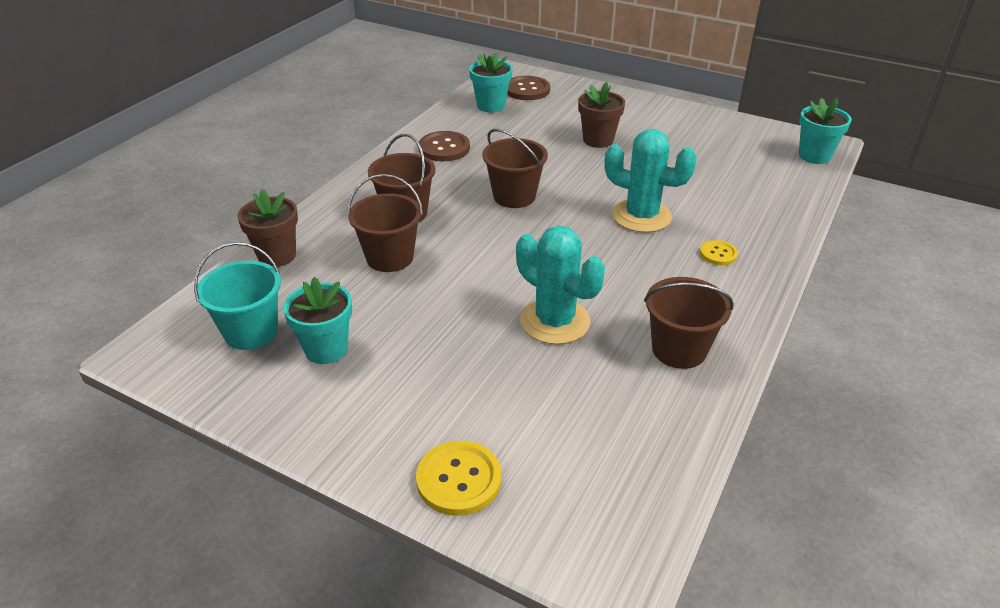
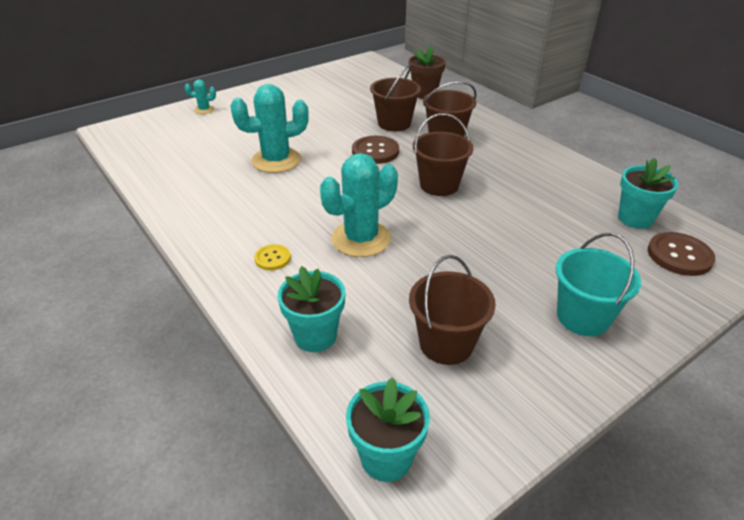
camera: 115 degrees right, 0 degrees up
turquoise bucket [194,242,281,350] -> turquoise bucket moved to [556,233,641,336]
turquoise flower pot [283,277,352,364] -> turquoise flower pot moved to [278,266,345,352]
yellow button [416,441,501,516] -> turquoise cactus [185,80,216,114]
brown button [419,131,470,161] -> brown button moved to [352,136,399,164]
brown flower pot [578,82,625,148] -> none
brown bucket [644,277,734,369] -> brown bucket moved to [409,255,496,365]

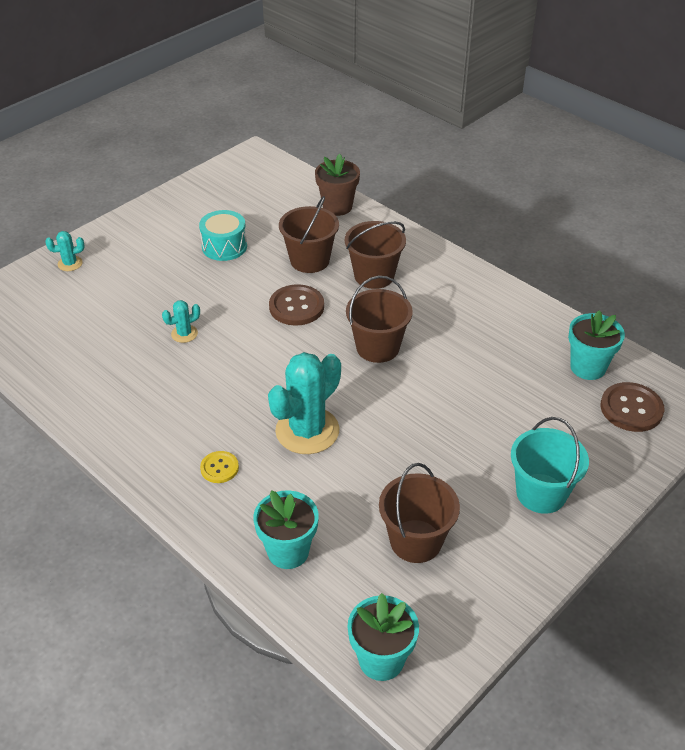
camera: 10 degrees left, 5 degrees up
turquoise cactus [230,84,309,173] -> turquoise cactus [162,300,200,343], size x0.46
none -> turquoise drum [199,210,247,261]

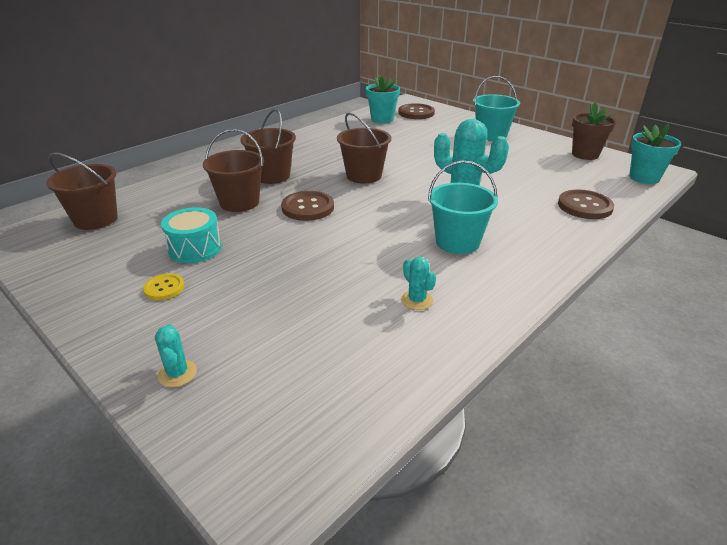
camera: 90 degrees left, 10 degrees down
turquoise cactus [162,300,200,343] -> turquoise cactus moved to [401,257,436,310]
yellow button [200,451,239,483] -> yellow button moved to [143,274,185,300]
turquoise flower pot [253,490,319,569] -> brown button [558,189,614,219]
brown flower pot [315,154,360,216] -> brown flower pot moved to [572,102,616,160]
brown bucket [379,463,460,563] -> brown bucket moved to [46,152,118,230]
none -> turquoise bucket [428,160,498,254]

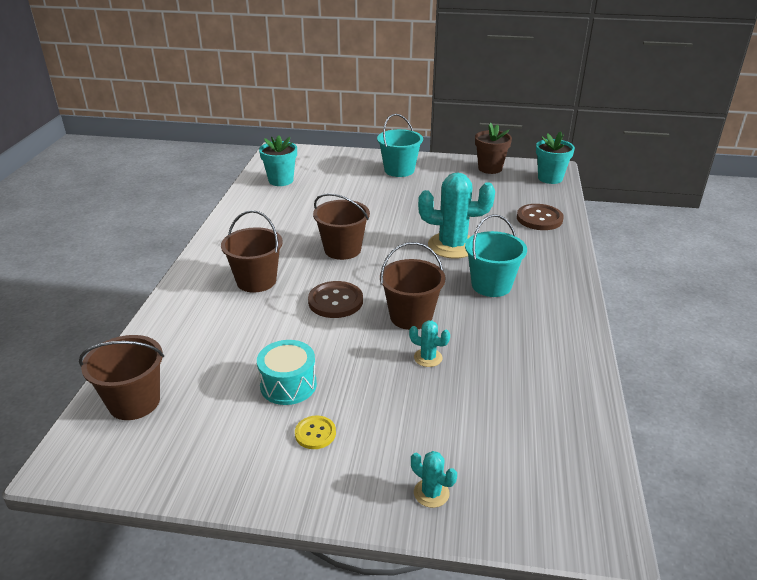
camera: 35 degrees left, 0 degrees up
brown bucket [203,129,264,212] -> brown bucket moved to [380,242,446,330]
brown button [398,103,435,119] -> none
turquoise cactus [401,257,436,310] -> turquoise cactus moved to [409,321,450,367]

